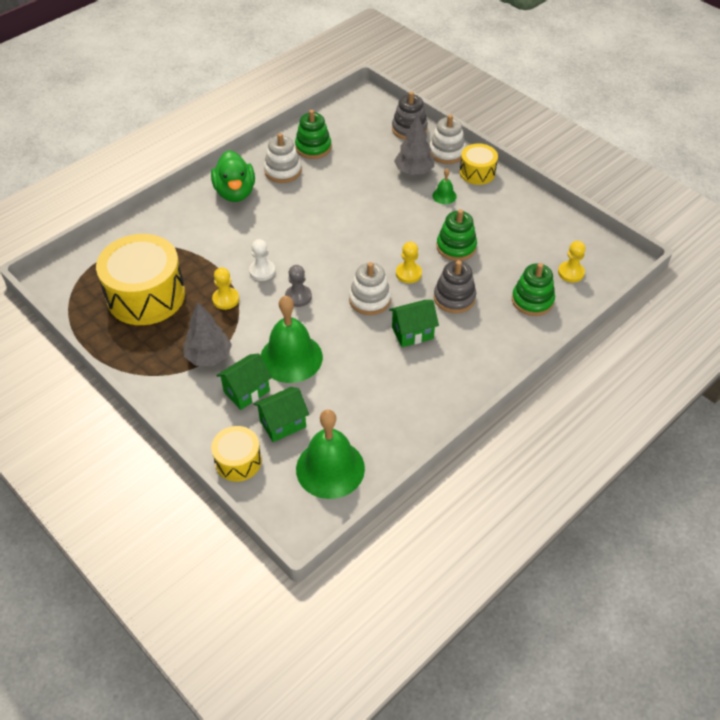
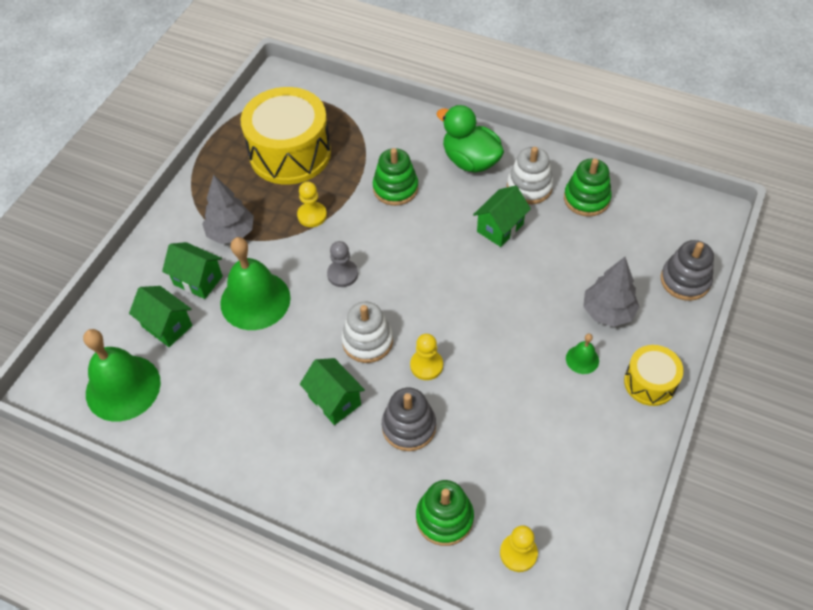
camera: 70 degrees right, 5 degrees up
green duck [211,150,255,202] -> green duck turned 75 degrees clockwise [436,105,504,173]
yellow drum [211,426,262,482] -> none
white pawn [249,239,275,281] -> none
white stacking toy [429,115,466,164] -> none
green stacking toy [437,209,477,261] -> green stacking toy moved to [373,148,418,206]
none -> green house [473,185,531,247]

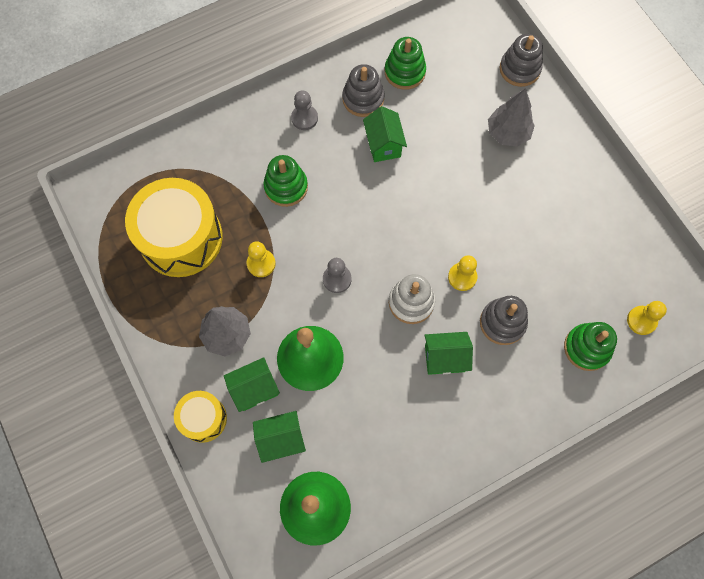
camera: 55 degrees left, 15 degrees up
green duck [436,105,504,173] -> grey pawn [291,90,318,130]
white stacking toy [507,147,554,204] -> grey stacking toy [342,64,385,117]
green bell [566,334,599,374] -> none
yellow drum [624,345,684,406] -> yellow drum moved to [174,391,227,443]

